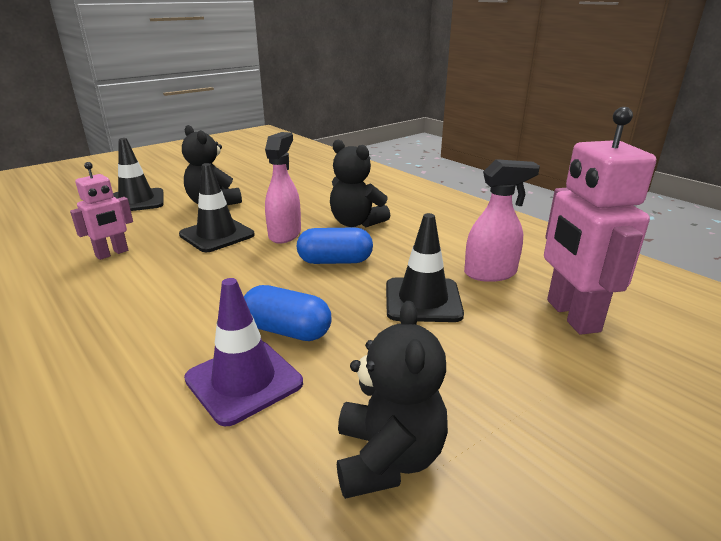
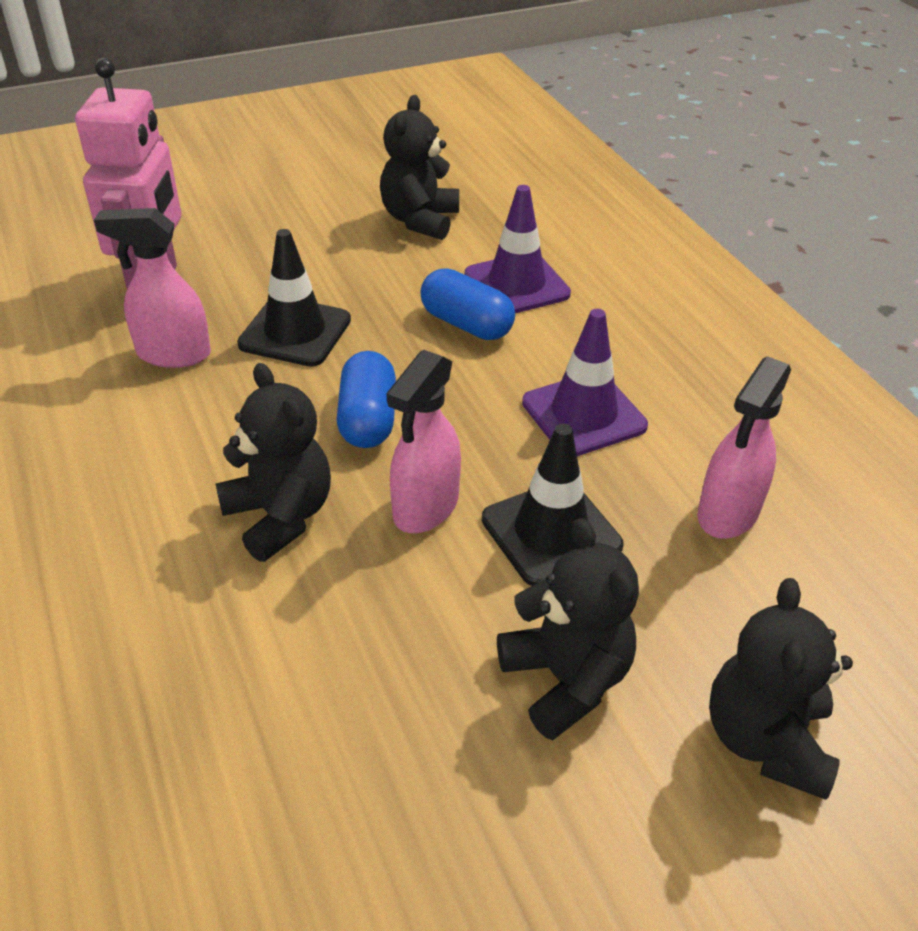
camera: 165 degrees left, 15 degrees up
pink robot [70,162,133,260] -> pink spray bottle [698,356,791,539]
black traffic cone [113,138,164,211] -> black teddy bear [709,578,853,800]
blue capsule [297,227,373,264] -> blue capsule turned 75 degrees clockwise [336,351,396,448]
none -> purple traffic cone [522,309,648,456]

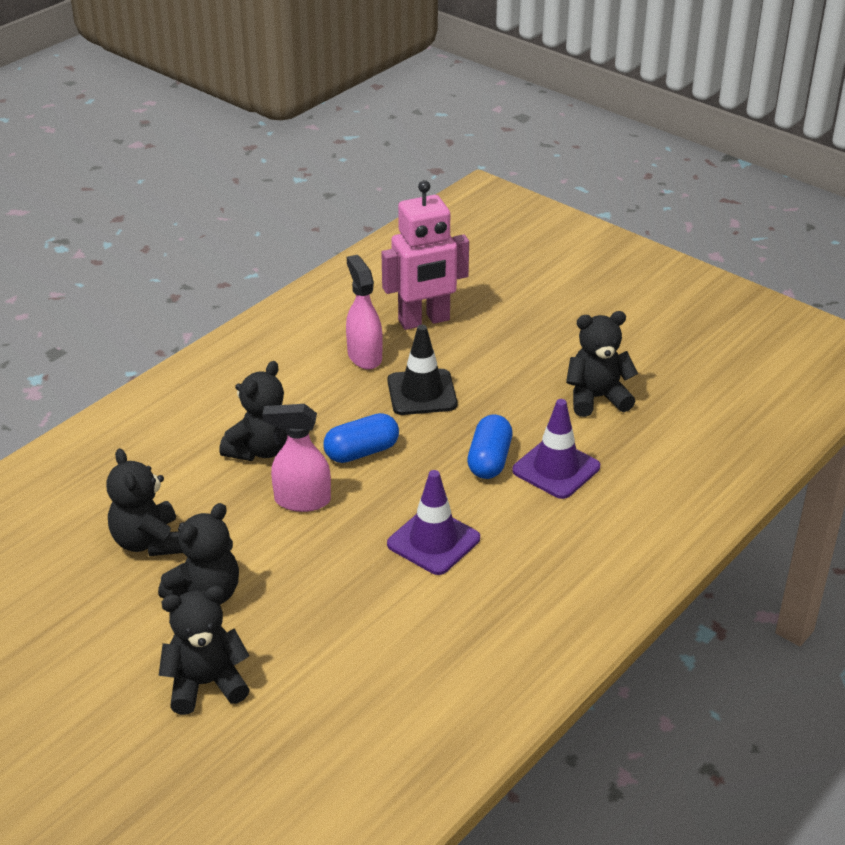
camera: 65 degrees right, 5 degrees down
black traffic cone [482,424,623,586] -> none
pink spray bottle [698,356,791,539] -> none
none -> black teddy bear [106,448,183,556]

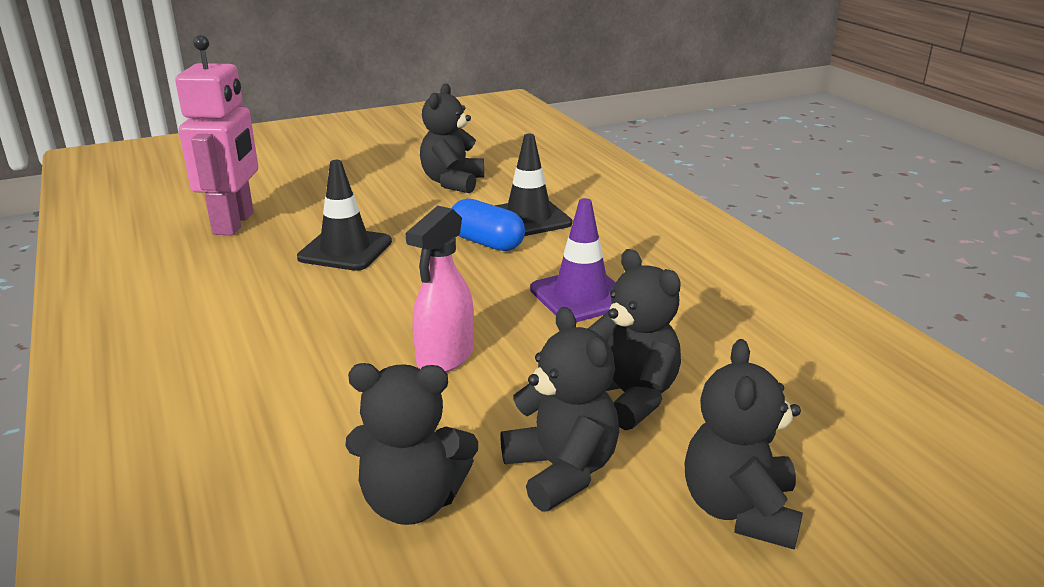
camera: 65 degrees left, 10 degrees down
black teddy bear [220,361,287,461] -> black teddy bear moved to [588,249,681,430]
blue capsule [323,413,399,463] -> none
pink spray bottle [346,255,383,370] -> none
purple traffic cone [512,399,600,499] -> black traffic cone [495,134,572,236]

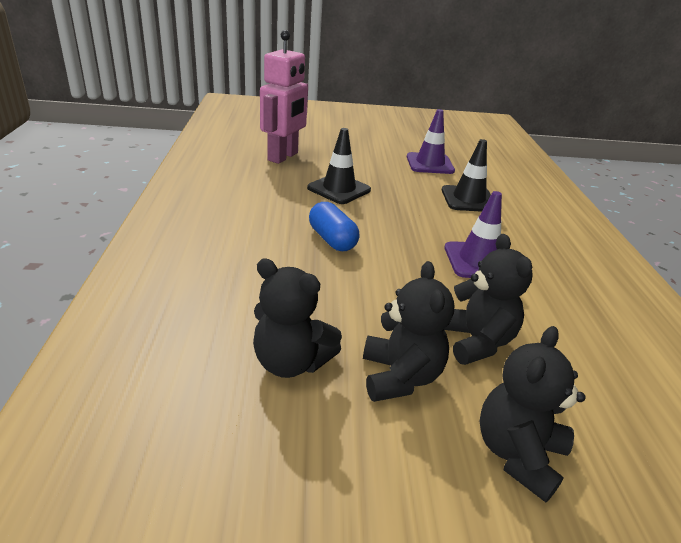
camera: 20 degrees right, 5 degrees up
pink spray bottle [405,206,474,373] -> none
black teddy bear [420,83,484,193] -> purple traffic cone [407,109,455,174]
blue capsule [451,198,525,251] -> blue capsule moved to [309,202,360,251]

